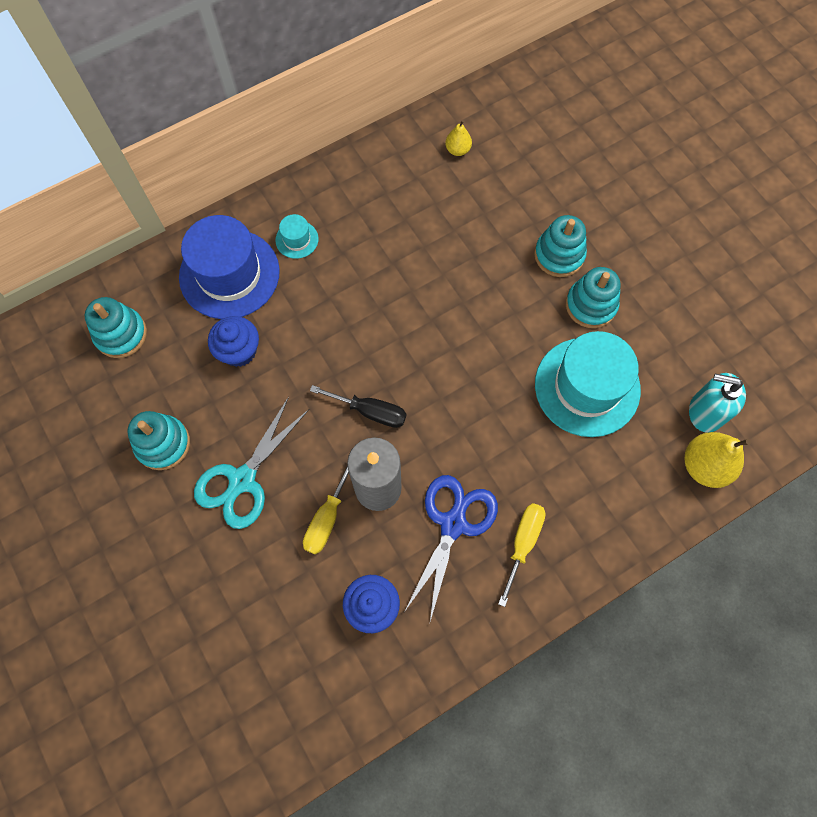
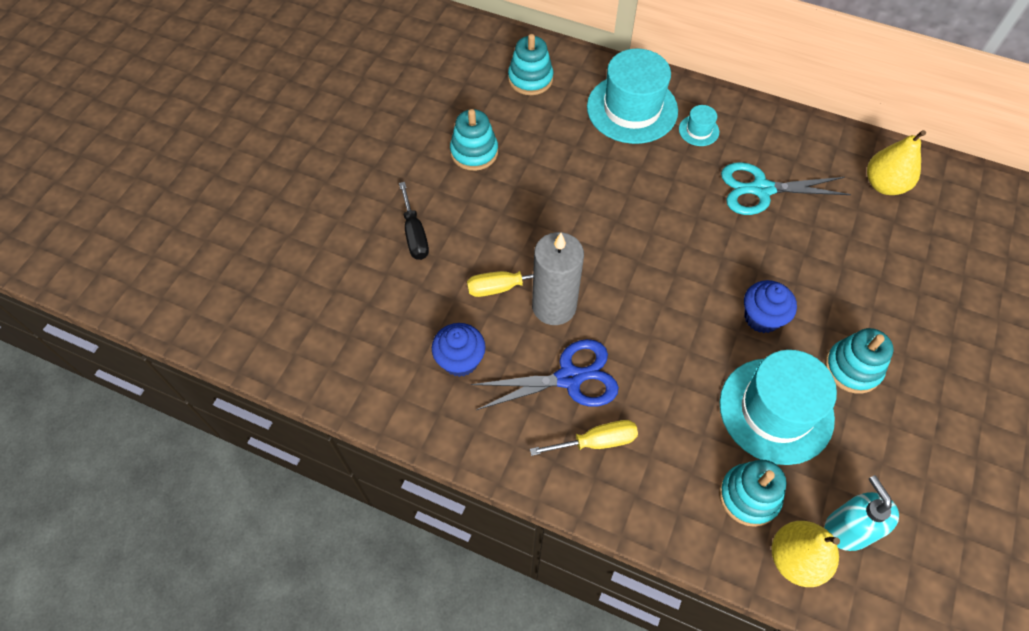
camera: 55 degrees right, 10 degrees down
blue hat [179,215,280,319] -> turquoise hat [587,49,678,144]
turquoise scissors [194,397,309,529] -> turquoise scissors moved to [721,162,851,215]
blue cupcake [208,316,259,367] -> blue cupcake moved to [744,280,797,333]
black screwdriver [310,385,406,428] -> black screwdriver moved to [399,182,429,260]
yellow pear [445,120,472,156] -> yellow pear [867,130,926,195], size x1.81
turquoise stacking toy [534,215,587,277] -> turquoise stacking toy moved to [719,460,787,527]

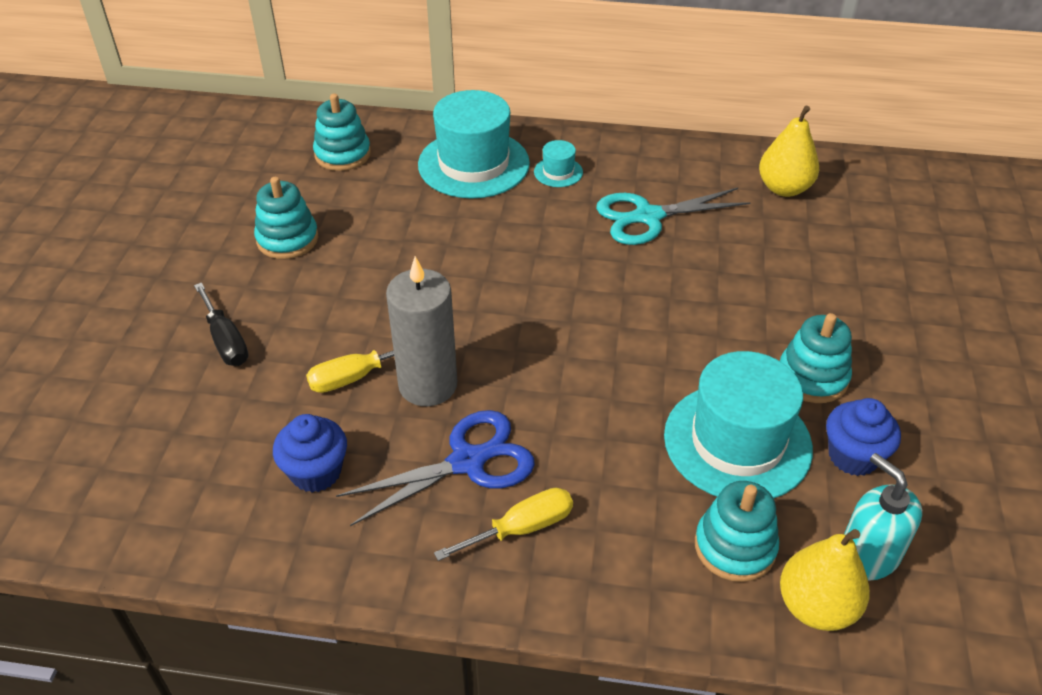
camera: 15 degrees left, 15 degrees down
blue cupcake [744,280,797,333] -> blue cupcake moved to [826,398,901,476]

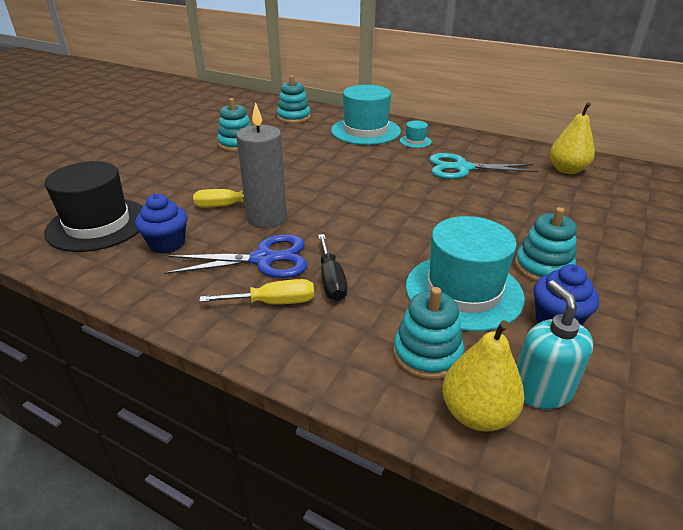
camera: 20 degrees right, 10 degrees down
black screwdriver [194,283,248,366] -> black screwdriver moved to [318,234,347,301]
none -> black hat [44,161,143,252]

